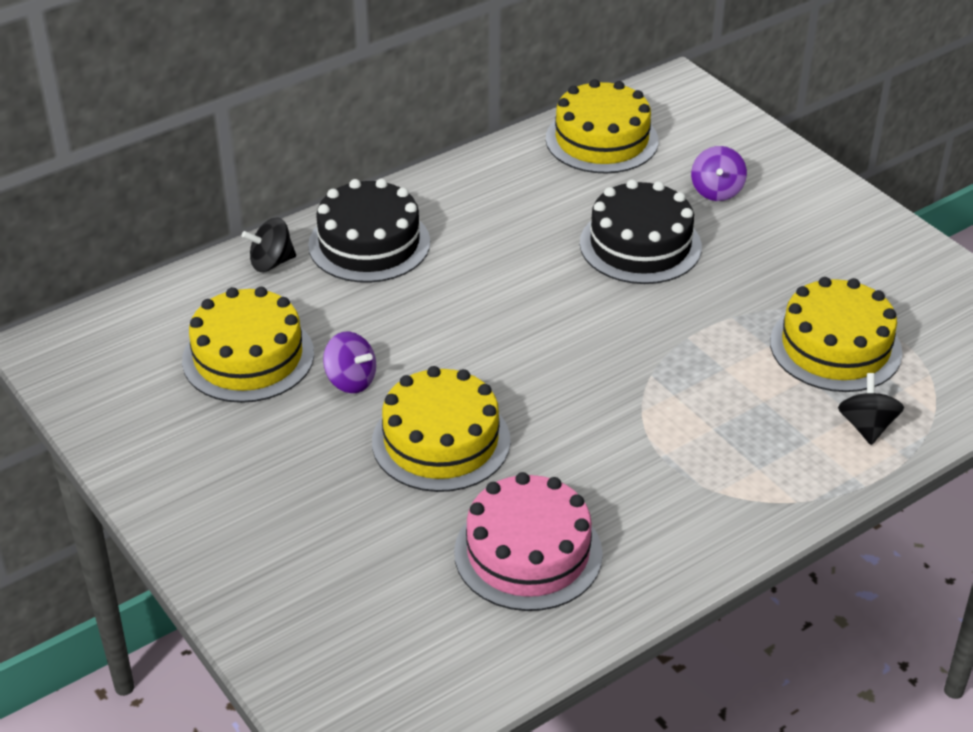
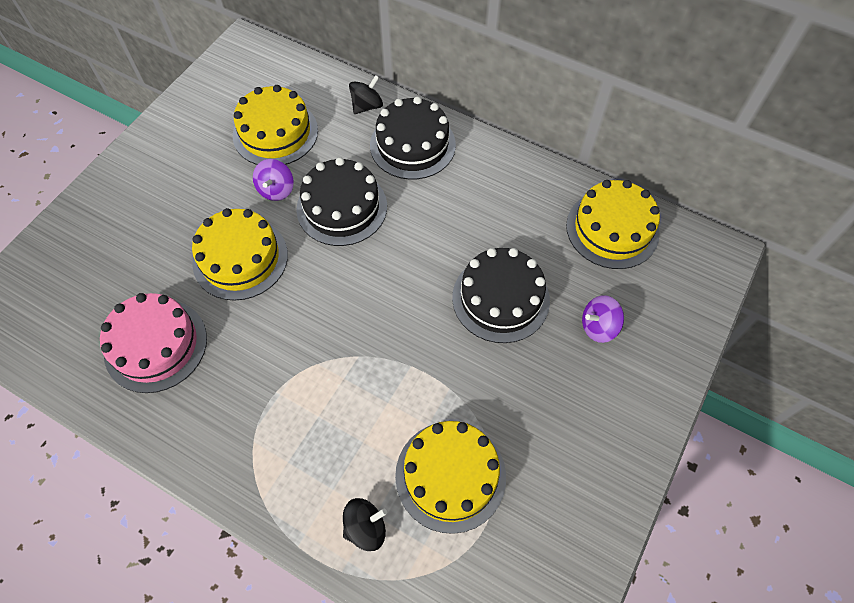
camera: 65 degrees right, 20 degrees up
black spinning top [242,217,296,272] -> black spinning top turned 90 degrees clockwise [349,75,383,114]
none -> black cake [296,157,387,246]

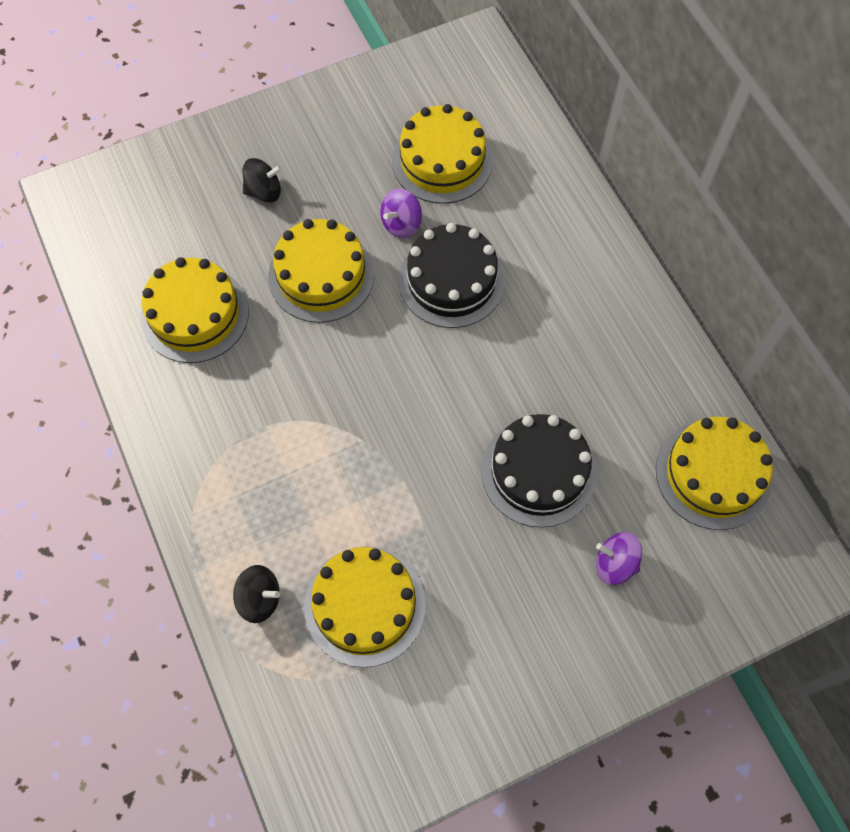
camera: 35 degrees right, 5 degrees up
pink cake [100,293,207,393] -> yellow cake [141,257,249,363]
black spinning top [349,75,383,114] -> black spinning top moved to [243,158,282,203]
black cake [370,96,456,179] -> none

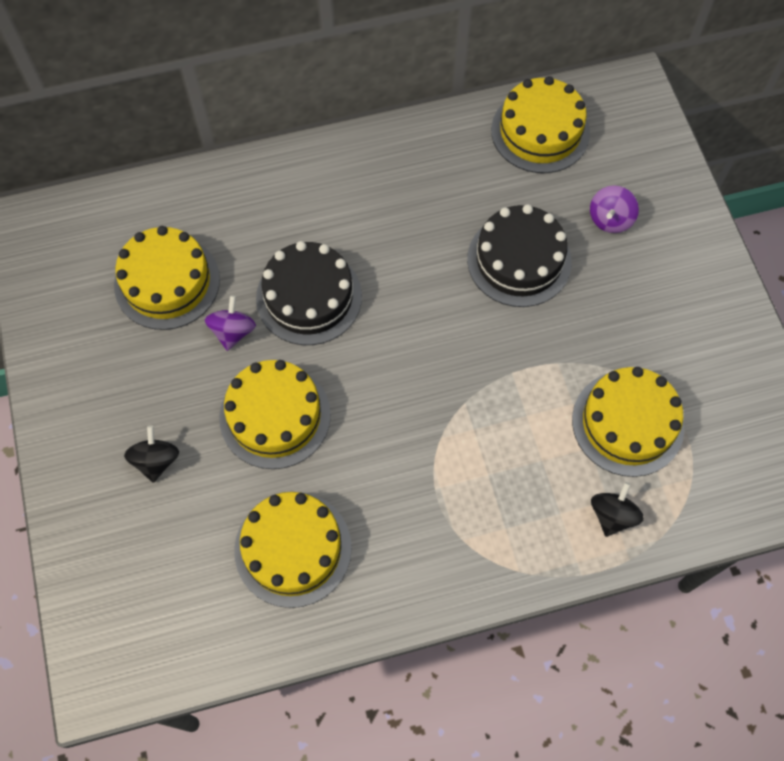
camera: 80 degrees left, 0 degrees up
purple spinning top [381,189,422,238] -> purple spinning top turned 135 degrees counterclockwise [205,295,256,351]

